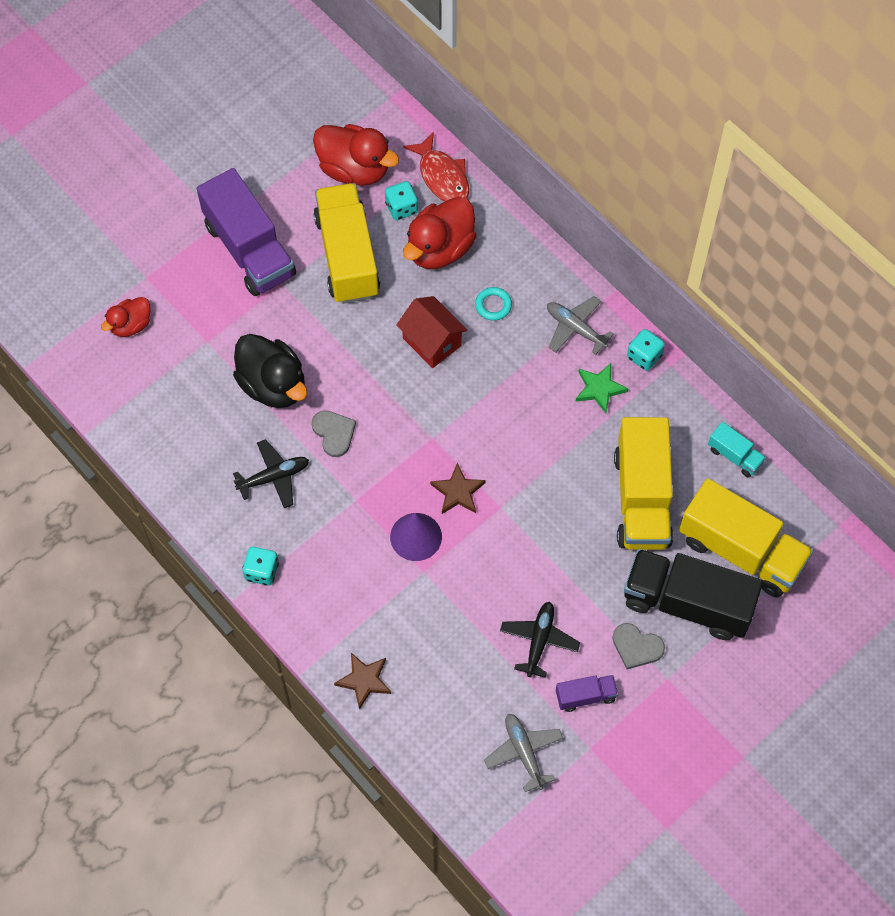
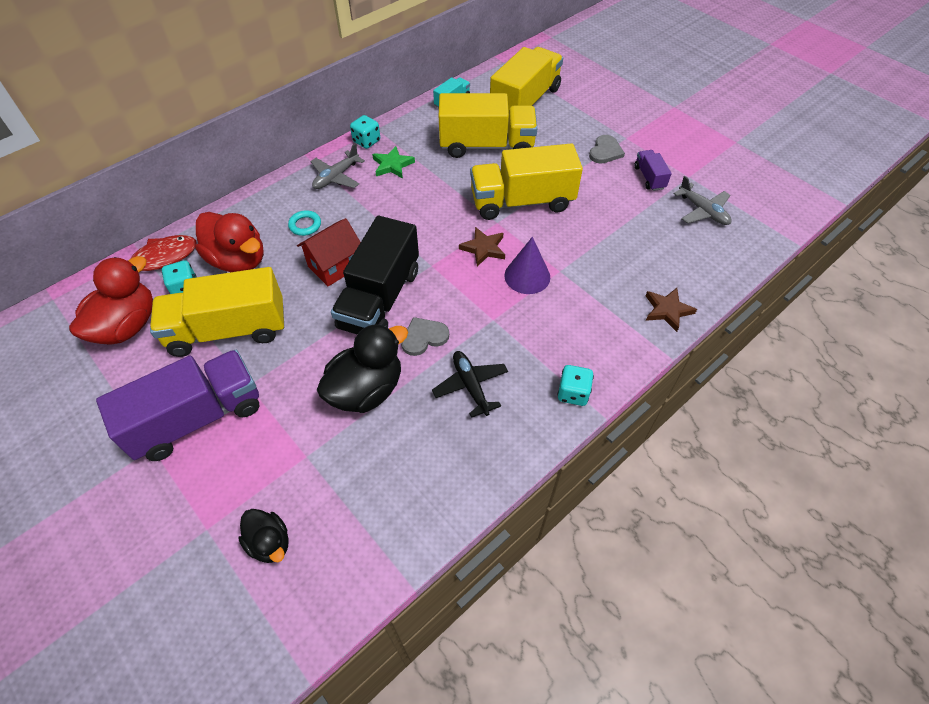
camera: 90 degrees left, 10 degrees down
red duck [101,297,150,337] -> black duck [238,509,289,563]
grey plane [484,713,564,792] -> grey plane turned 105 degrees counterclockwise [674,176,732,225]
black plane [500,602,580,678] -> none
black truck [624,549,763,640] -> black truck moved to [331,216,419,334]
none -> yellow truck [470,143,583,220]

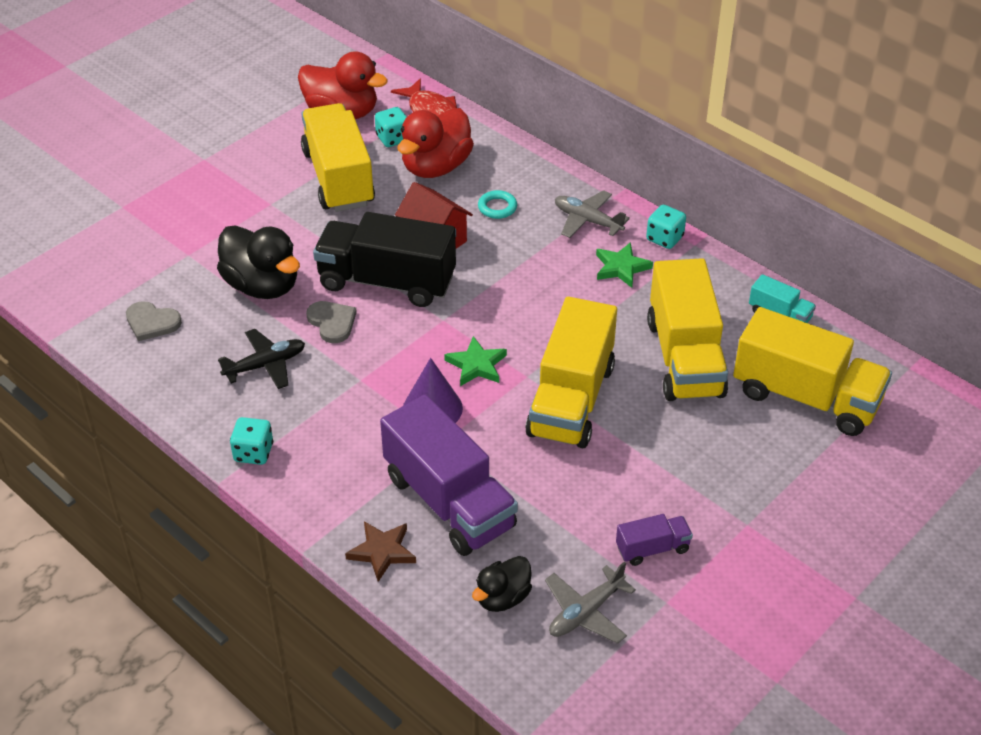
camera: 85 degrees right, 10 degrees down
purple truck [96,350,259,461] -> purple truck moved to [380,394,518,556]
black duck [238,509,289,563] -> black duck moved to [472,556,532,612]
brown star [459,227,505,267] -> green star [444,336,507,386]
yellow truck [470,143,583,220] -> yellow truck turned 150 degrees counterclockwise [525,297,617,448]
grey heart [589,135,625,164] -> grey heart moved to [126,301,182,341]

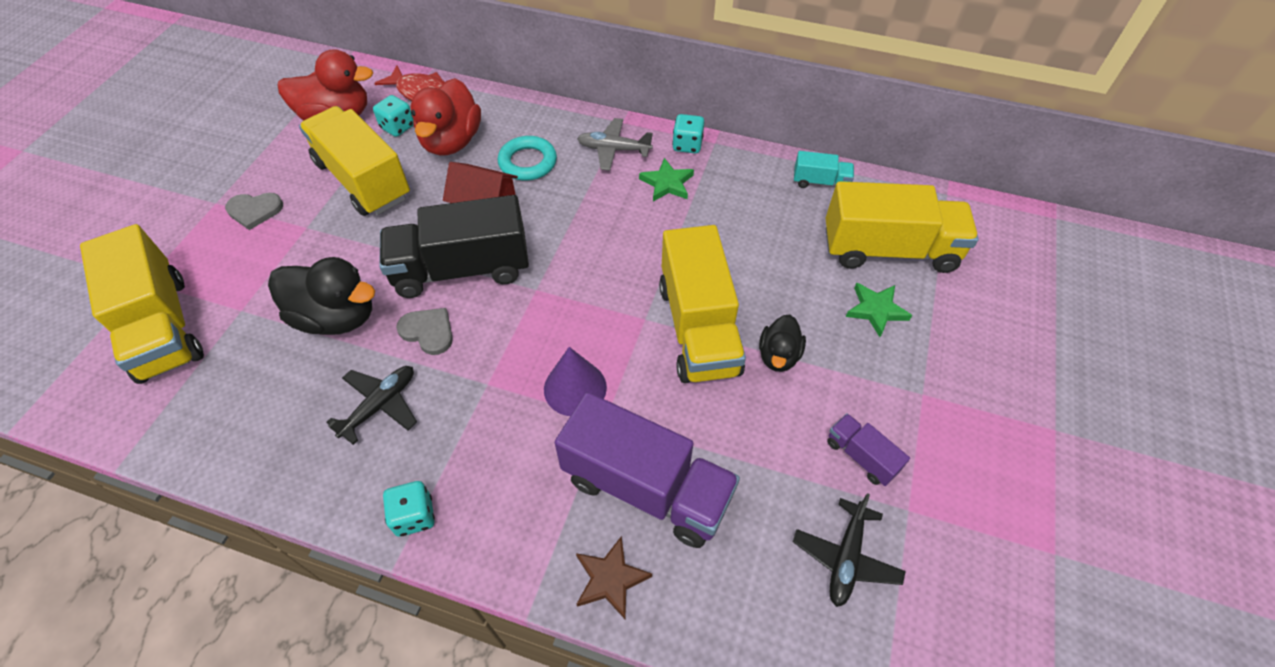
camera: 25 degrees left, 10 degrees up
grey heart [126,301,182,341] -> grey heart moved to [225,193,283,230]
green star [444,336,507,386] -> green star moved to [846,283,912,337]
black duck [472,556,532,612] -> black duck moved to [759,315,806,372]
turquoise ring [478,190,517,219] -> turquoise ring [498,136,557,181], size x1.55
grey plane [545,561,636,644] -> black plane [793,493,906,607]
purple truck [616,514,693,566] -> purple truck turned 90 degrees counterclockwise [827,414,910,486]
yellow truck [647,258,728,401] -> yellow truck moved to [80,224,204,384]

